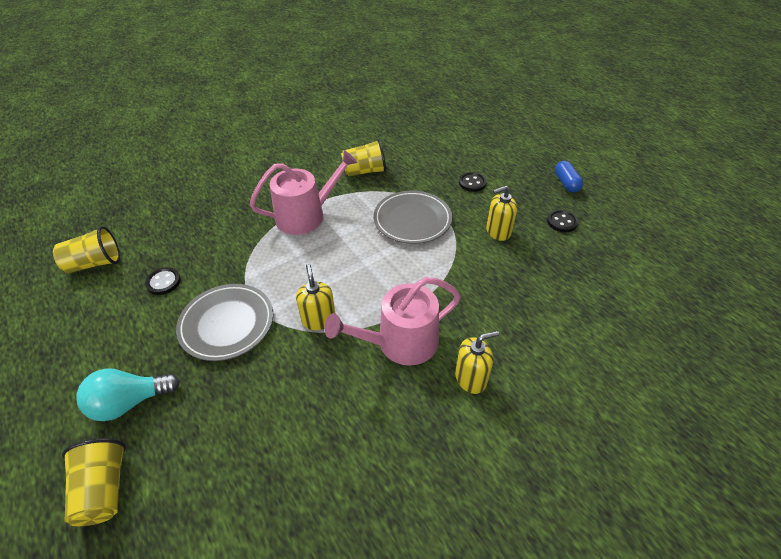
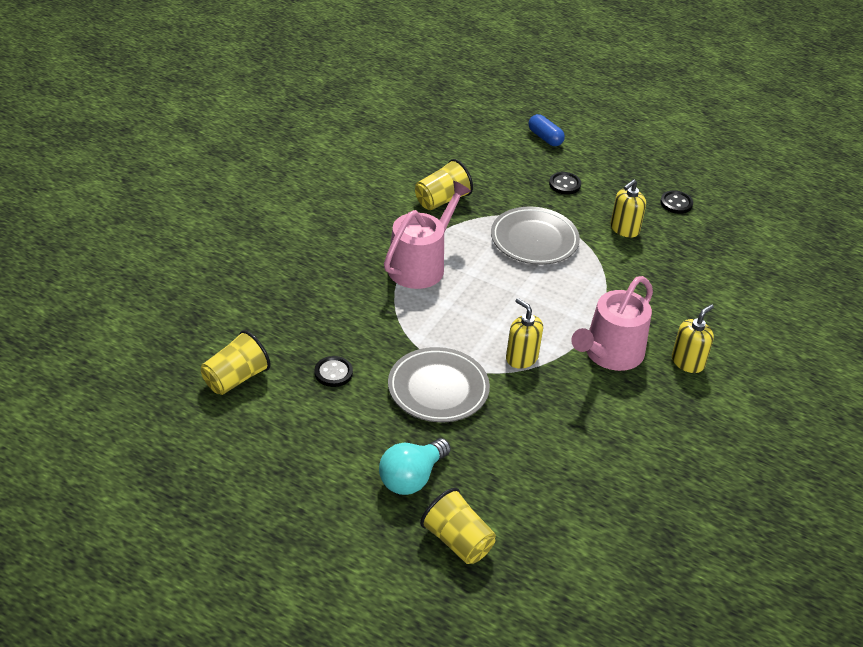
camera: 30 degrees left, 5 degrees down
blue capsule [555,161,583,193] -> blue capsule moved to [528,114,565,146]

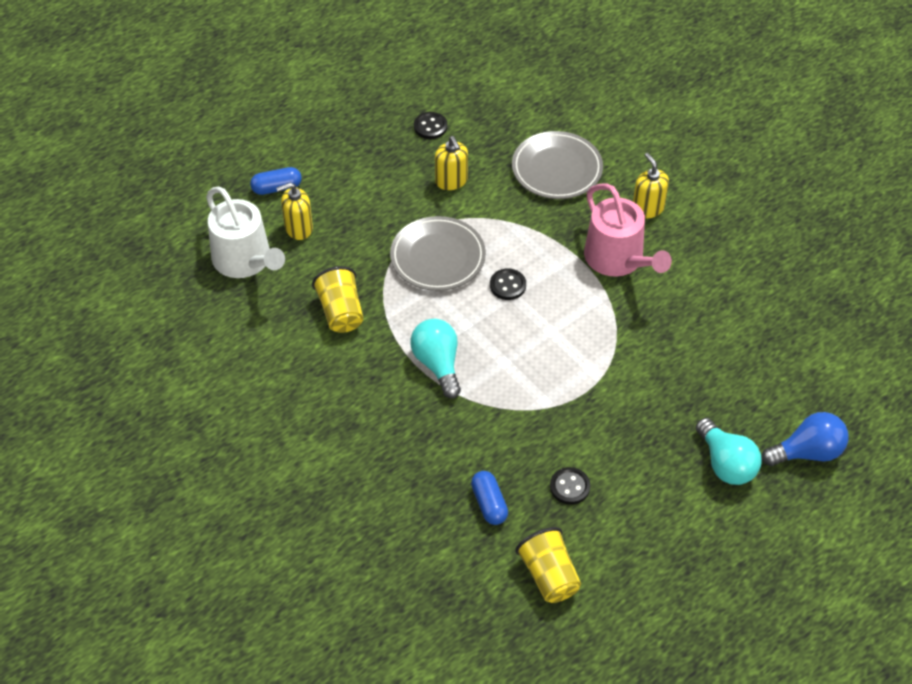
camera: 65 degrees left, 10 degrees up
pink watering can [384,181,471,289] -> turquoise light bulb [411,319,461,398]
grey plate [388,347,490,422] -> grey plate moved to [512,131,603,199]
yellow cup [420,488,496,564] -> blue light bulb [762,412,848,466]
yellow soap dispenser [506,298,543,369] -> yellow soap dispenser moved to [276,182,313,240]
black button [549,172,581,195] -> black button moved to [490,268,526,300]
none -> white watering can [206,187,285,278]
none -> blue capsule [471,471,508,525]

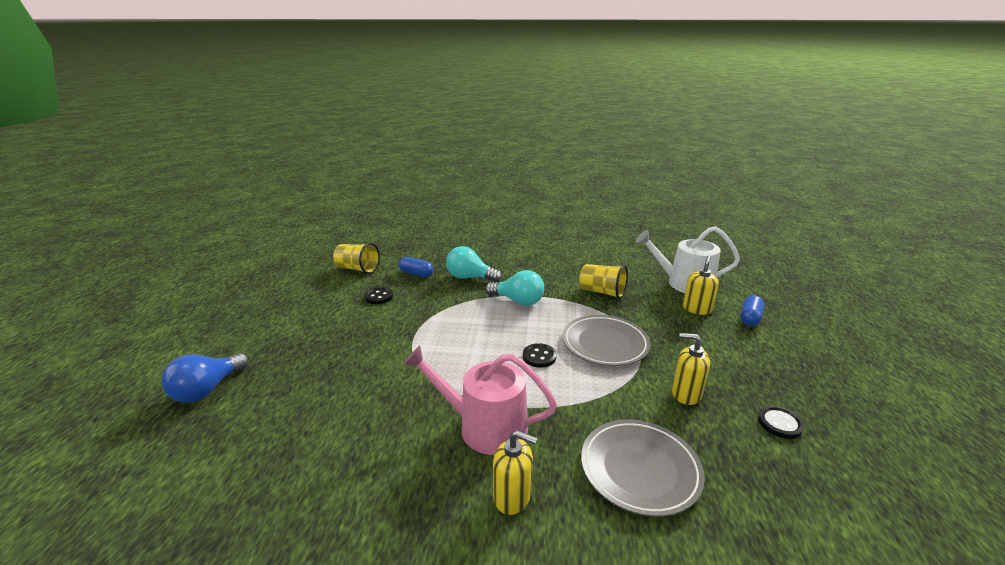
camera: 135 degrees right, 25 degrees down
turquoise light bulb [696,418,761,485] -> turquoise light bulb moved to [446,246,502,282]

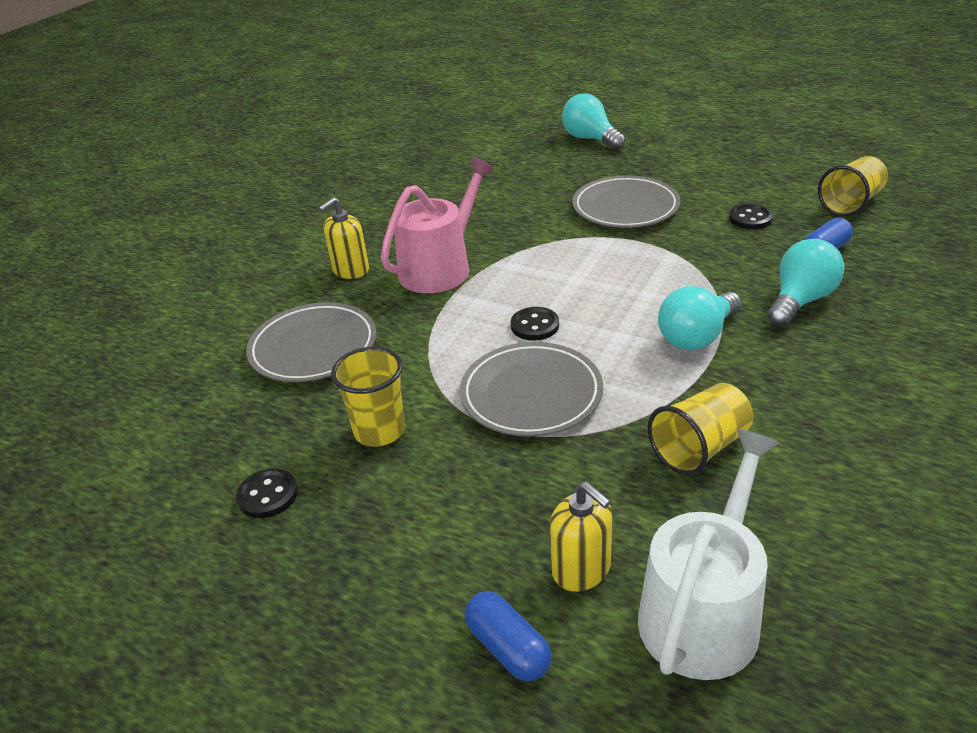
camera: 115 degrees right, 10 degrees up
blue light bulb [162,353,249,403] -> turquoise light bulb [562,93,625,150]
yellow soap dispenser [672,333,710,405] -> yellow cup [331,347,405,447]
none -> grey plate [572,176,681,228]

